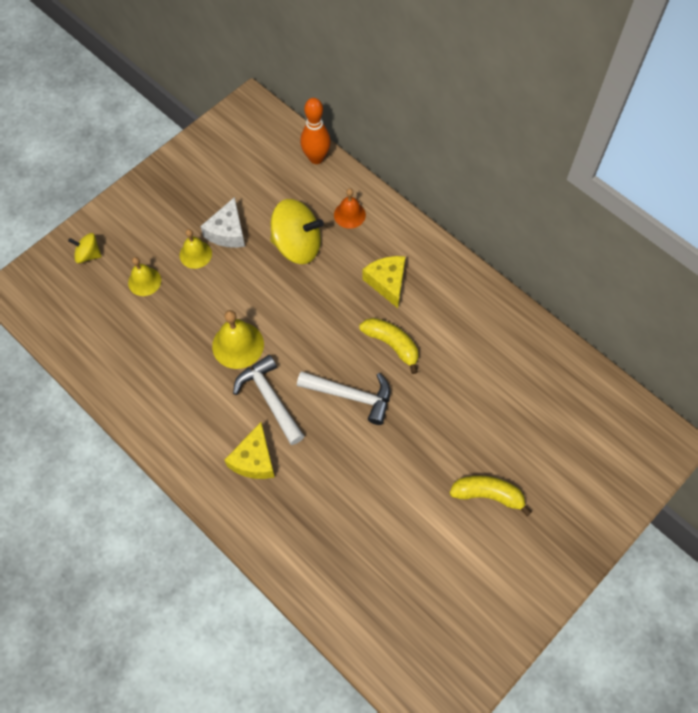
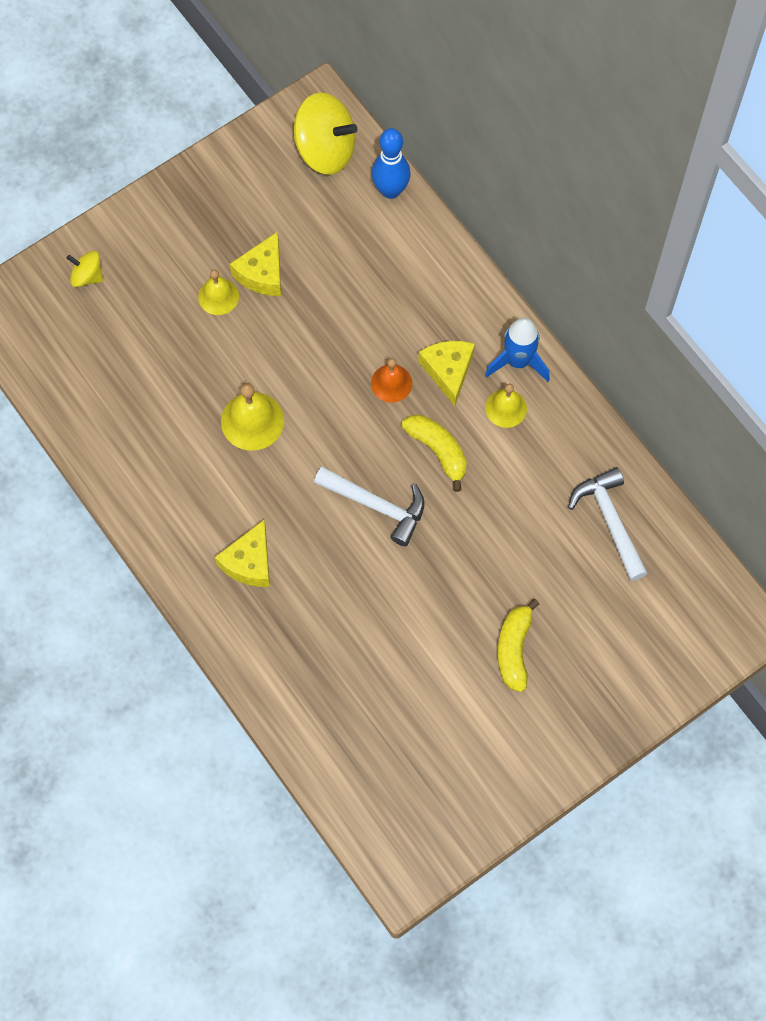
camera: 10 degrees right, 5 degrees up
yellow bell [128,257,161,296] -> yellow bell moved to [485,384,527,428]
white cheese [200,197,245,248] -> yellow cheese [230,231,281,296]
white hammer [233,355,304,445] -> white hammer moved to [568,467,648,581]
yellow spinning top [270,199,324,264] -> yellow spinning top moved to [294,92,357,175]
orange bowling pin [300,98,331,164] -> blue bowling pin [372,128,411,199]
orange bell [334,188,366,229] -> orange bell moved to [371,358,412,403]
yellow banana [450,476,531,516] -> yellow banana turned 105 degrees counterclockwise [498,599,539,692]
none -> blue rocket [485,317,550,382]

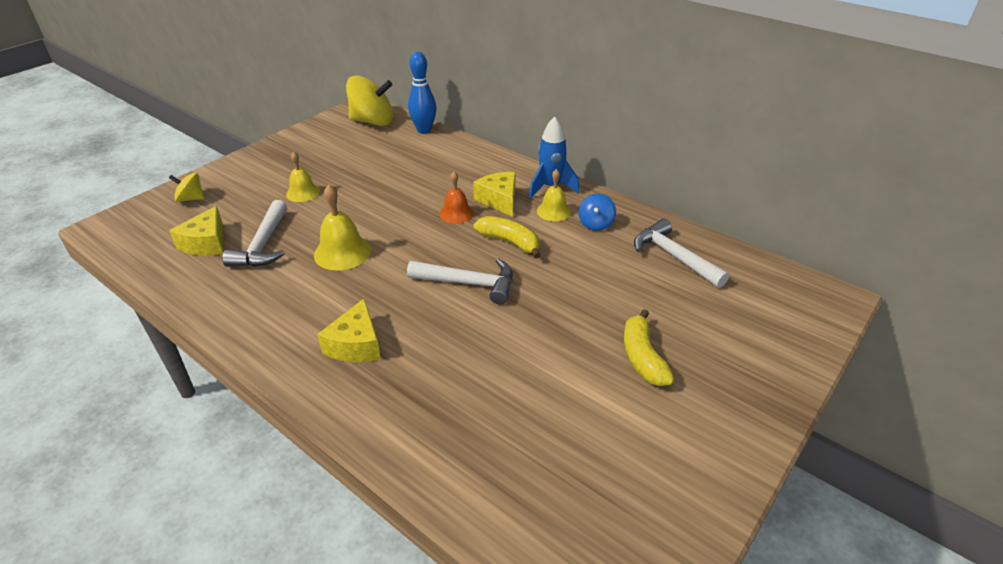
camera: 15 degrees left, 30 degrees down
yellow cheese [230,231,281,296] -> yellow cheese moved to [169,206,223,256]
none -> white hammer [222,200,287,267]
none -> blue spinning top [579,194,616,231]

